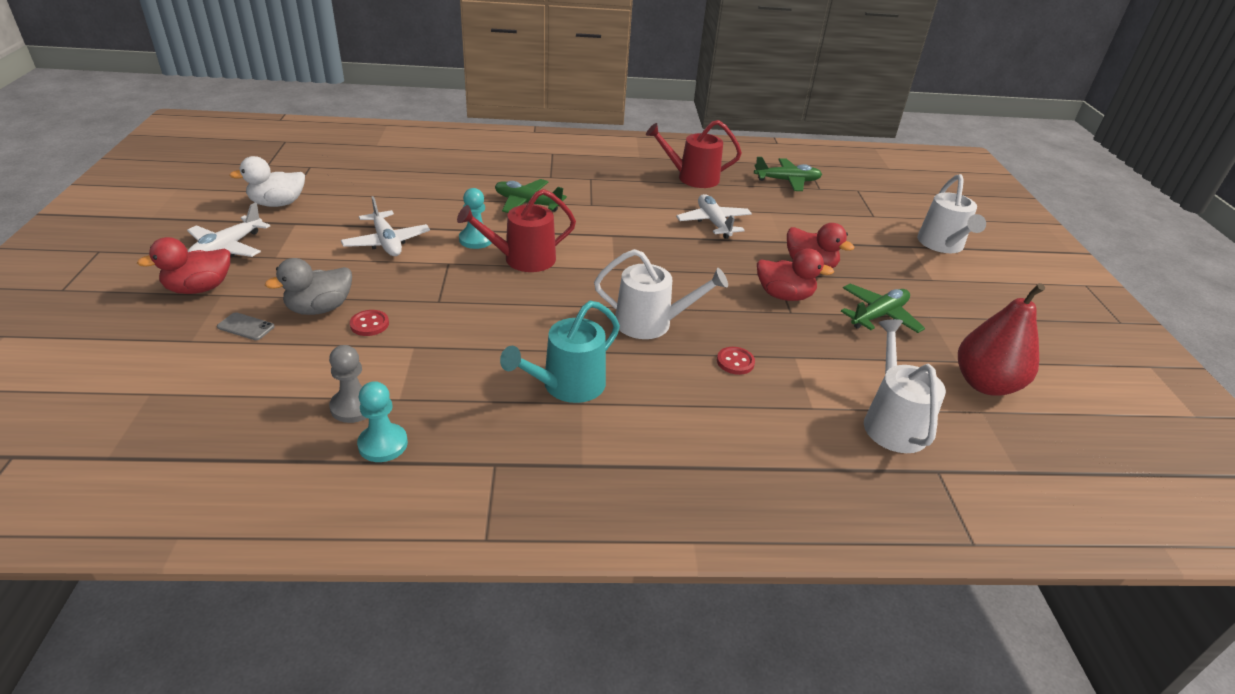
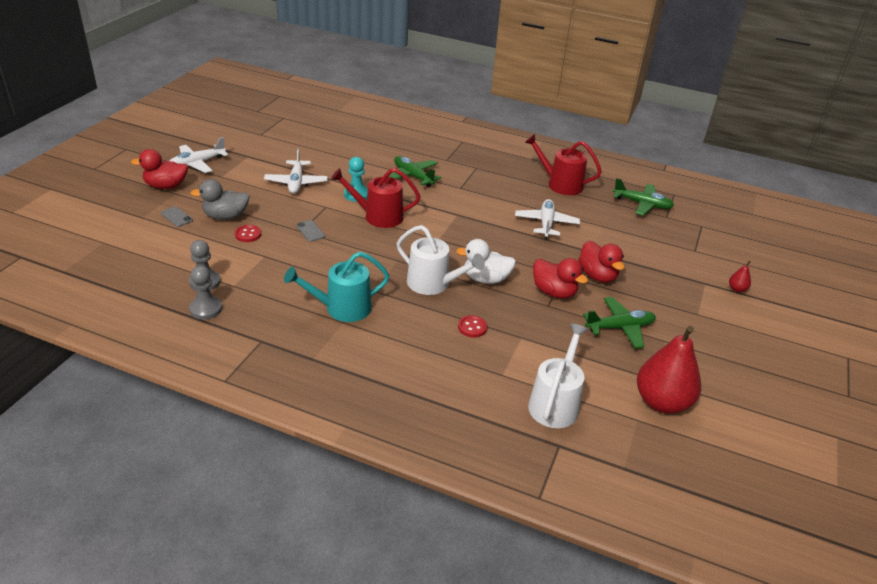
camera: 25 degrees right, 0 degrees up
white duck [229,156,305,207] -> white duck moved to [456,239,516,284]
turquoise pawn [357,381,408,462] -> grey pawn [189,266,222,320]
white watering can [917,174,986,253] -> red pear [729,261,751,292]
none -> grey phone [296,220,325,242]

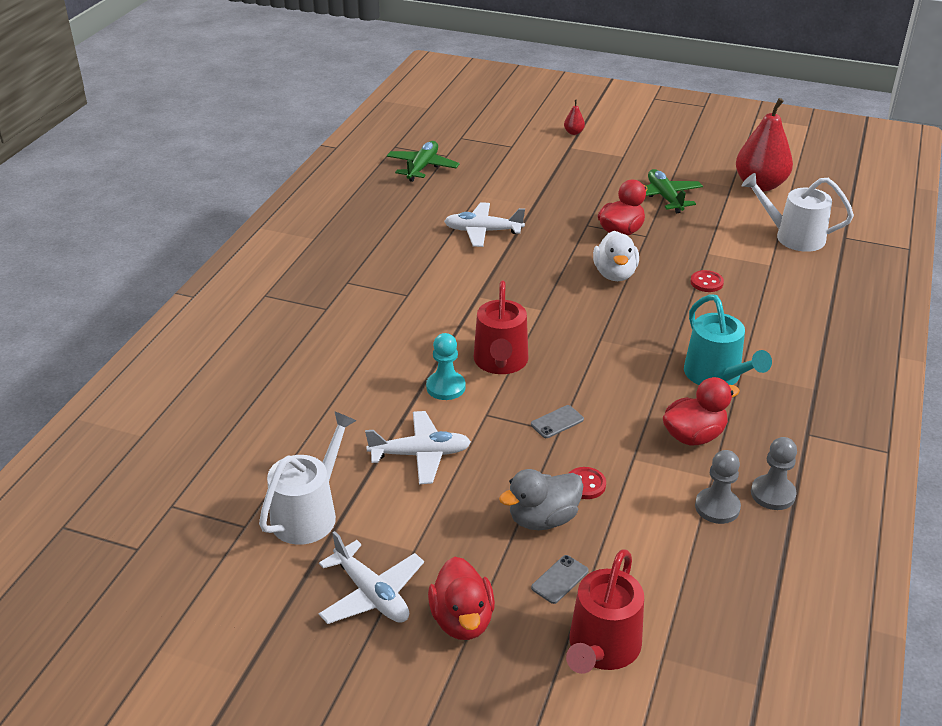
camera: 90 degrees left, 0 degrees up
grey duck [191,179,250,220] -> grey duck turned 75 degrees clockwise [499,469,583,530]
green plane [388,156,441,187] -> none
white watering can [397,225,485,295] -> white watering can moved to [259,411,356,545]
red watering can [525,134,602,195] -> red watering can moved to [566,549,644,674]
red duck [578,241,624,283] -> red duck moved to [663,377,740,446]

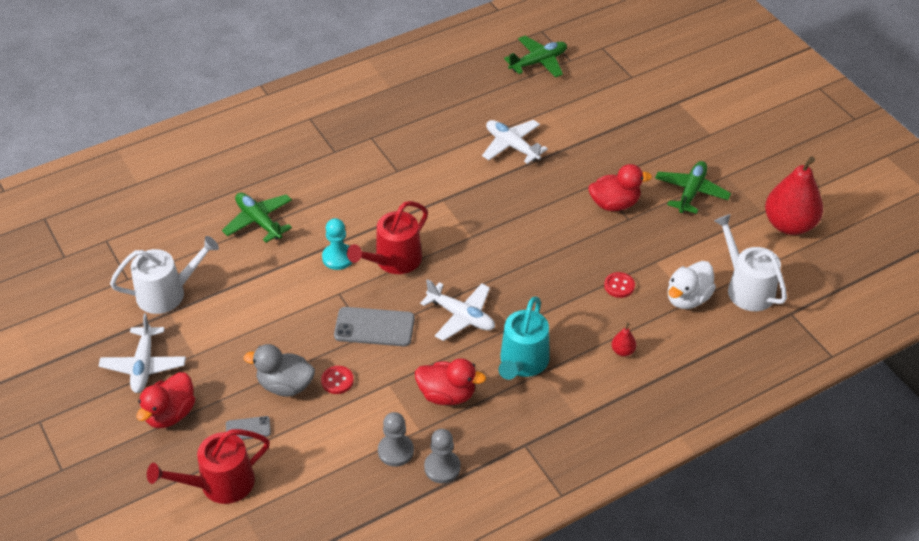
camera: 40 degrees right, 10 degrees up
white plane [365,411,471,484] -> white plane moved to [420,279,495,341]
grey phone [531,405,584,438] -> grey phone [334,307,415,346], size x1.87
red pear [564,100,585,135] -> red pear moved to [611,323,636,356]
white duck [593,231,639,281] -> white duck moved to [668,261,716,309]
none -> green plane [222,193,292,243]

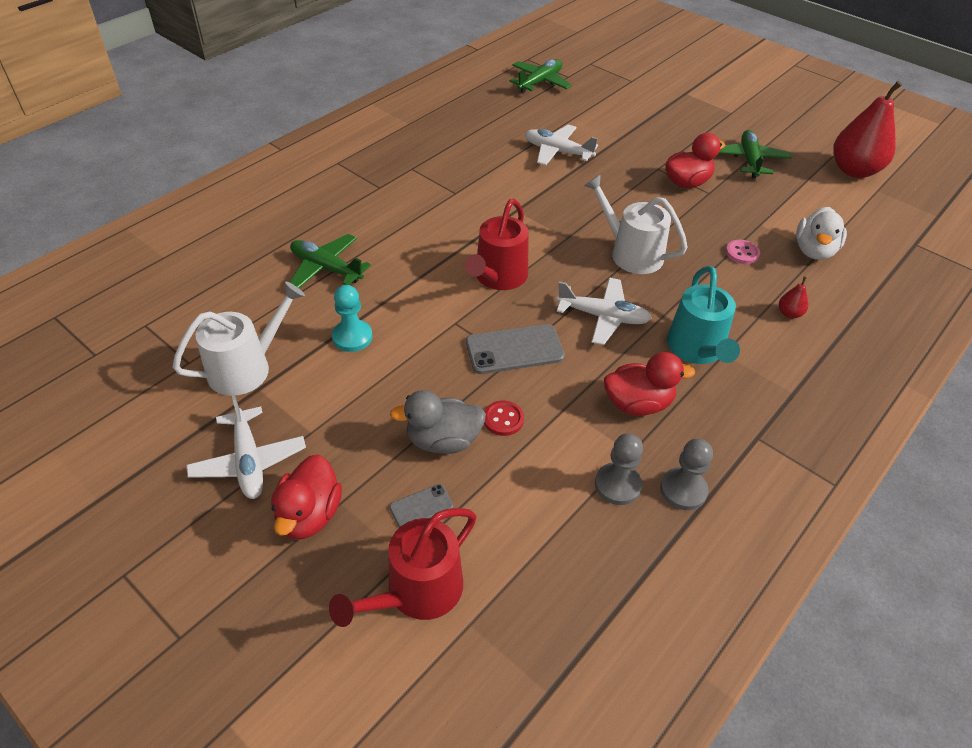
camera: 20 degrees left, 0 degrees up
turquoise pawn [322,218,353,270] -> turquoise pawn moved to [332,285,373,352]
red button [604,272,635,298] -> pink button [726,240,760,264]
white watering can [714,214,787,311] -> white watering can moved to [584,174,688,274]

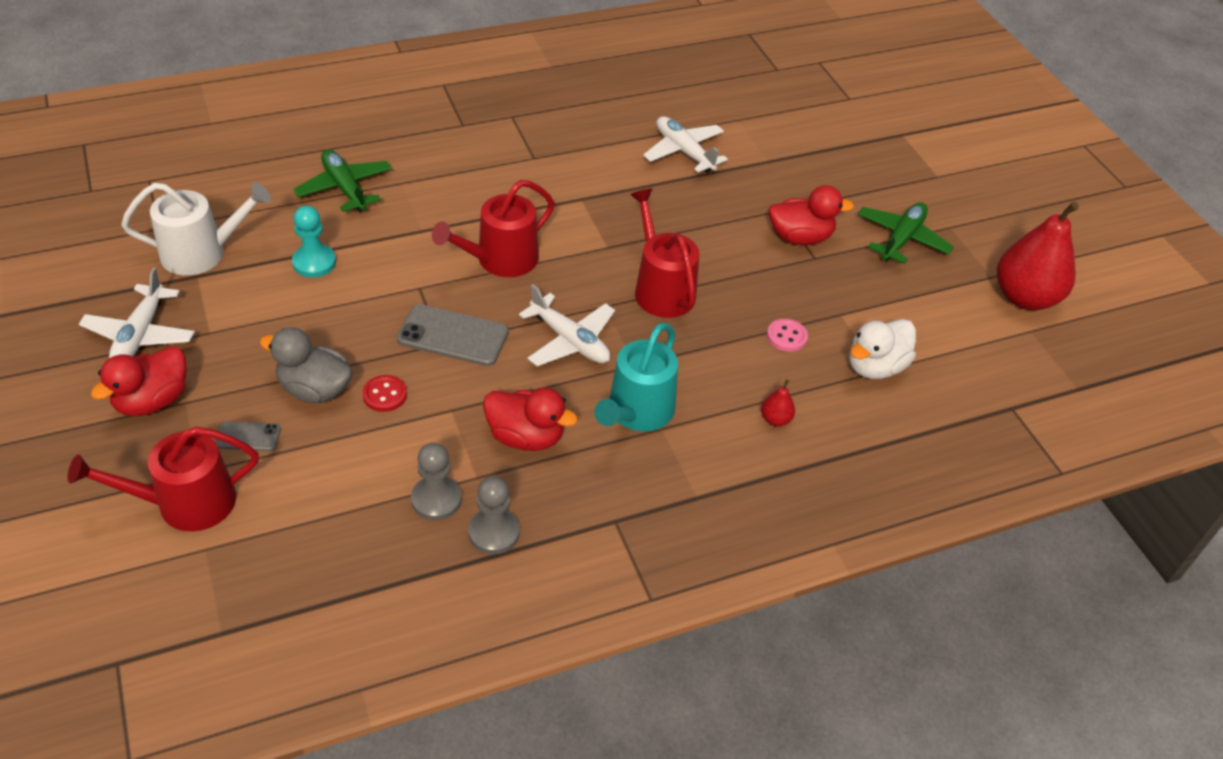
camera: 25 degrees right, 0 degrees up
green plane [510,59,572,93] -> none
white watering can [584,174,688,274] -> red watering can [630,189,699,318]

